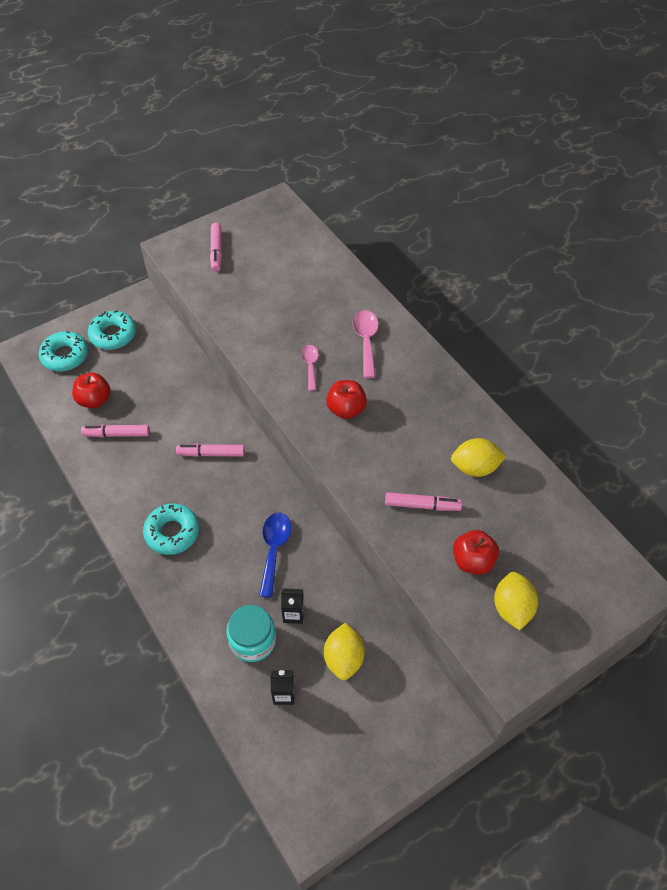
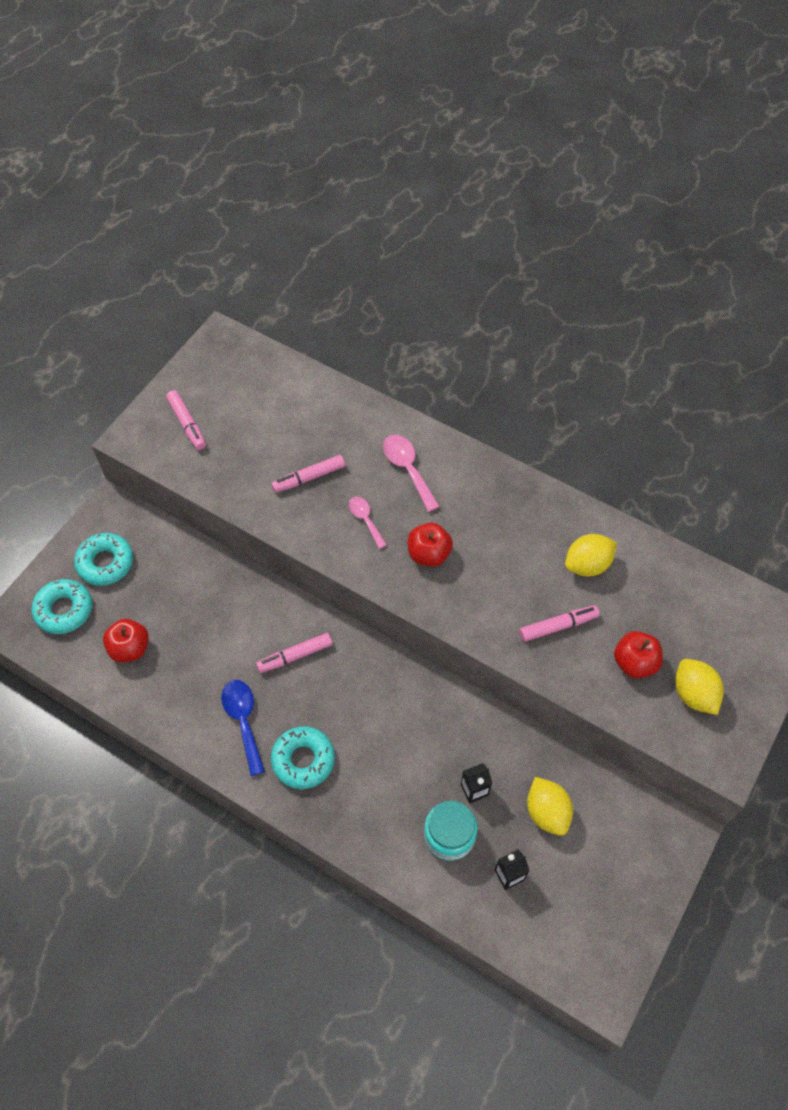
camera: 25 degrees left, 5 degrees up
pink marker [81,425,150,437] -> pink marker moved to [271,455,345,493]
blue spoon [259,513,291,598] -> blue spoon moved to [221,680,265,776]

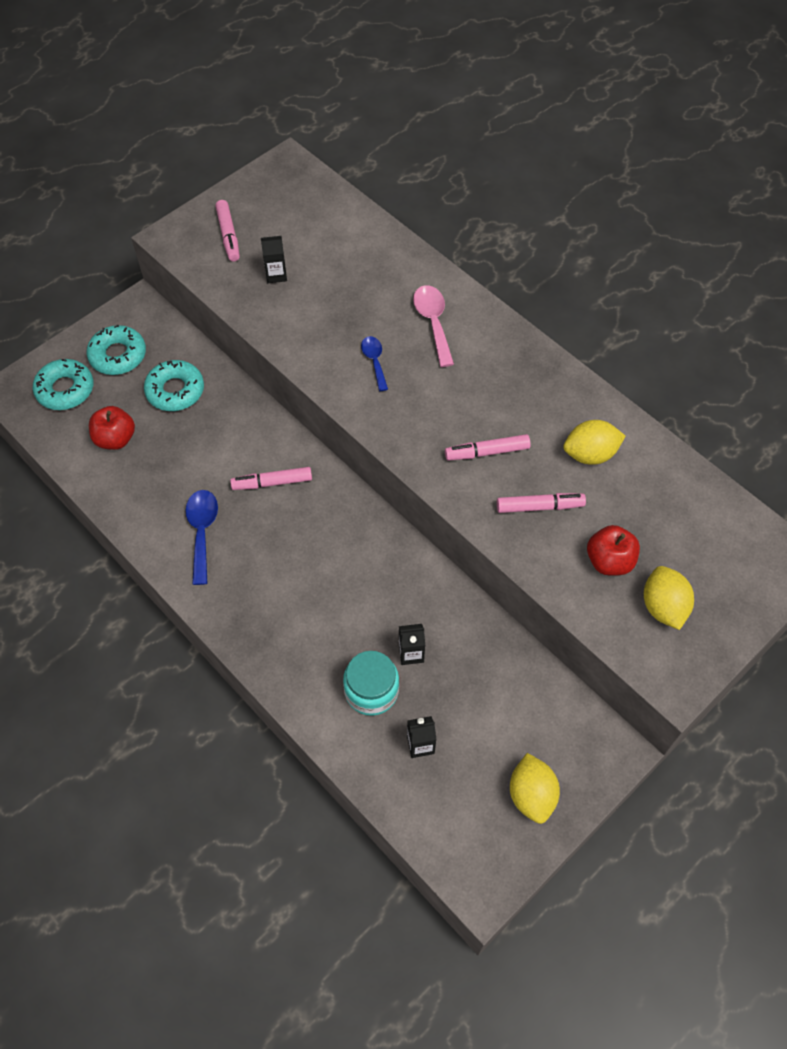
camera: 15 degrees right, 0 degrees up
pink marker [271,455,345,493] -> pink marker moved to [445,434,531,461]
turquoise donut [271,726,335,789] -> turquoise donut moved to [144,360,204,411]
pink spoon [349,497,387,549] -> blue spoon [361,336,388,391]
red apple [408,523,453,567] -> none
yellow lemon [527,777,573,836] -> yellow lemon moved to [510,753,560,824]
none -> black carton [261,236,287,283]

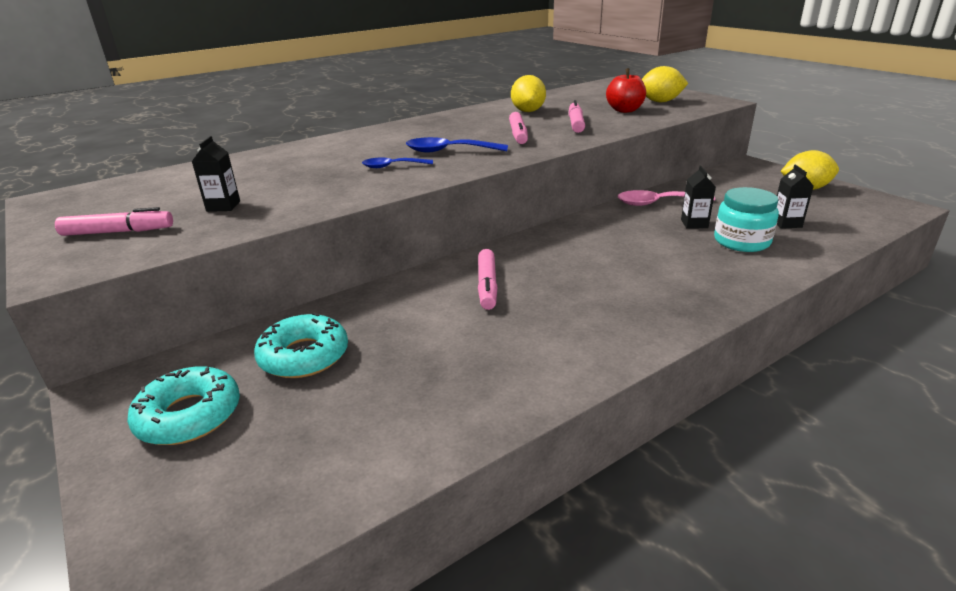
camera: 80 degrees left, 30 degrees down
turquoise donut [33,359,93,410] -> none
red apple [89,406,135,450] -> none
blue spoon [186,490,218,585] -> blue spoon moved to [406,137,508,153]
pink spoon [413,285,454,367] -> pink spoon moved to [618,190,715,206]

